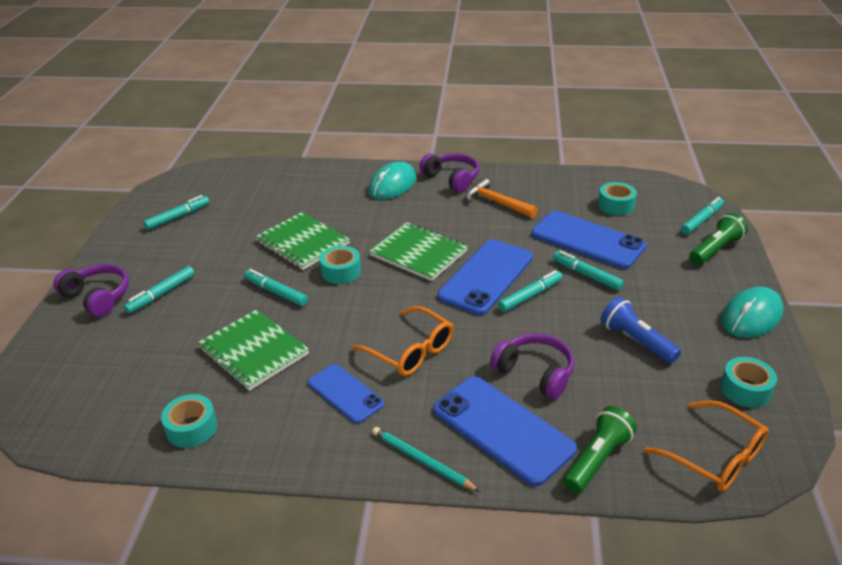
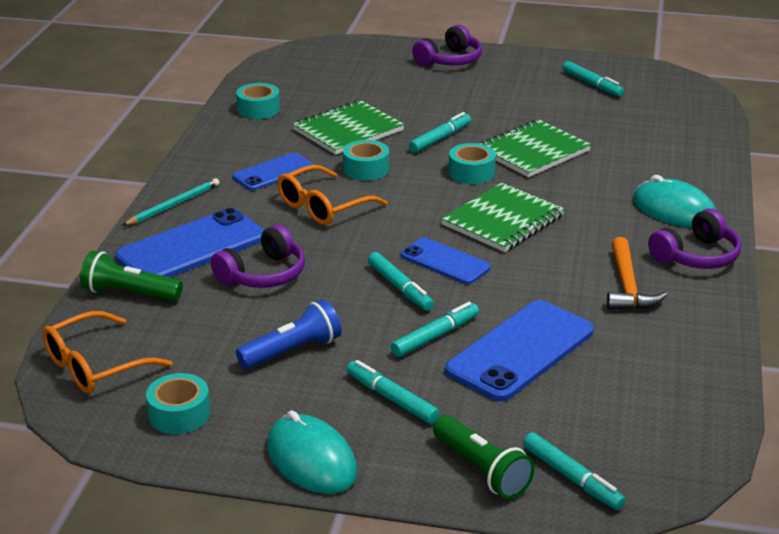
camera: 95 degrees right, 5 degrees down
turquoise marker [124,266,195,314] -> turquoise marker moved to [347,360,440,424]
blue phone [438,239,533,315] -> blue phone [401,237,491,284], size x0.60
orange hammer [466,178,538,218] -> orange hammer turned 135 degrees clockwise [607,237,667,310]
green flashlight [563,406,637,494] -> green flashlight turned 150 degrees clockwise [80,251,183,301]
turquoise tape [598,182,637,215] -> turquoise tape moved to [343,140,389,181]

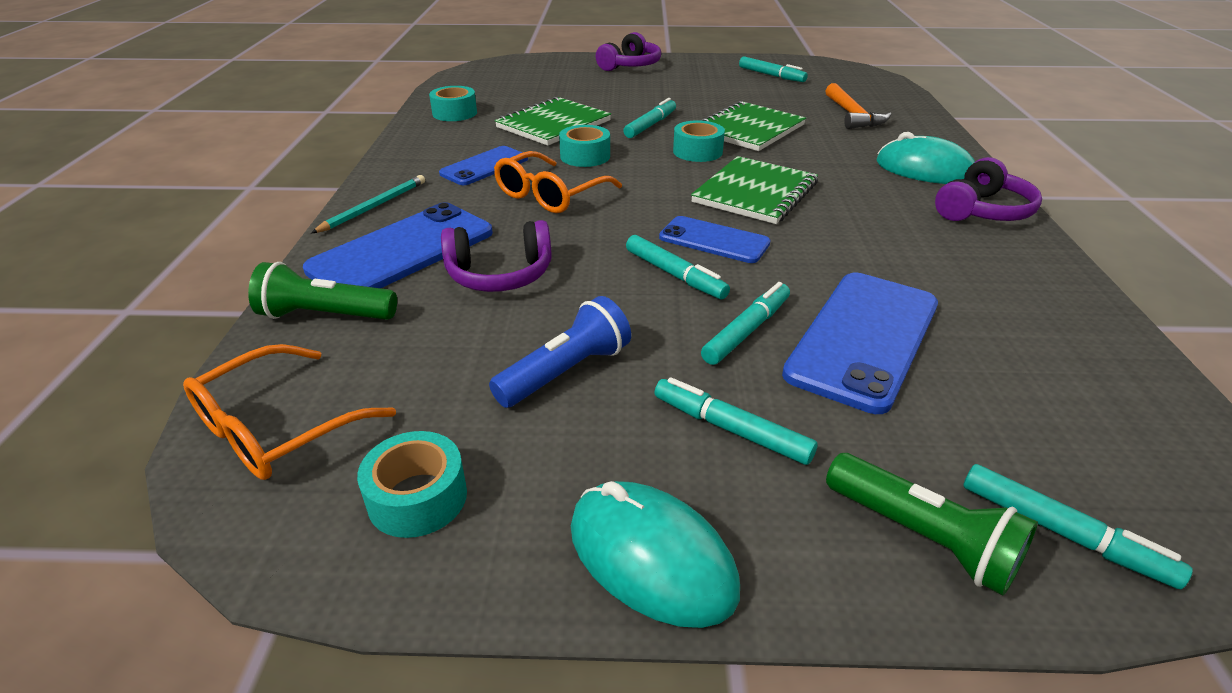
camera: 10 degrees left, 5 degrees up
purple headphones [211,224,305,288] -> purple headphones turned 45 degrees clockwise [441,220,552,292]
orange hammer [607,237,667,310] -> orange hammer moved to [825,83,891,129]

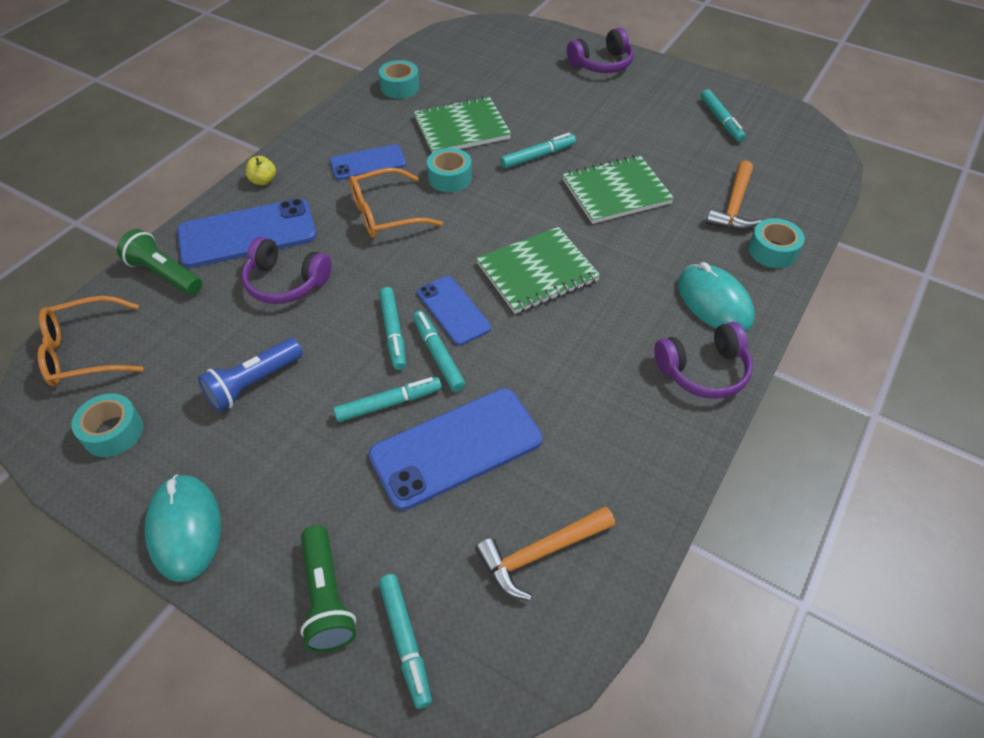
camera: 30 degrees right, 15 degrees up
turquoise pencil [311,175,425,233] -> yellow apple [246,156,276,185]
blue flashlight [489,296,631,408] -> blue flashlight turned 150 degrees clockwise [198,338,303,412]
turquoise marker [654,377,817,465] -> turquoise marker moved to [413,311,466,392]
turquoise tape [673,120,725,162] -> turquoise tape moved to [749,218,805,268]
none -> orange hammer [475,506,615,601]

